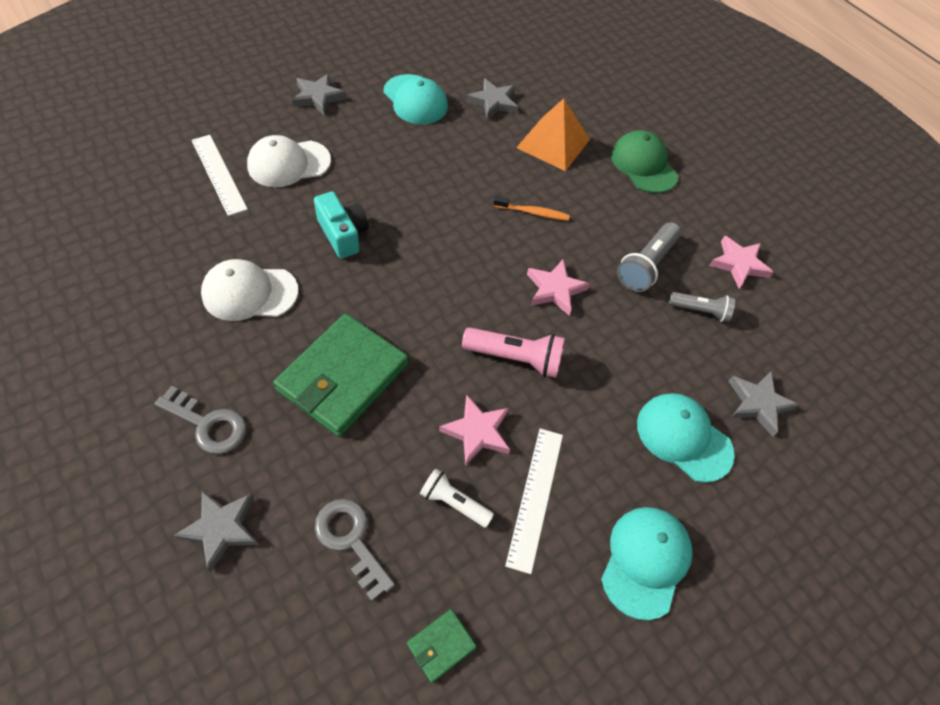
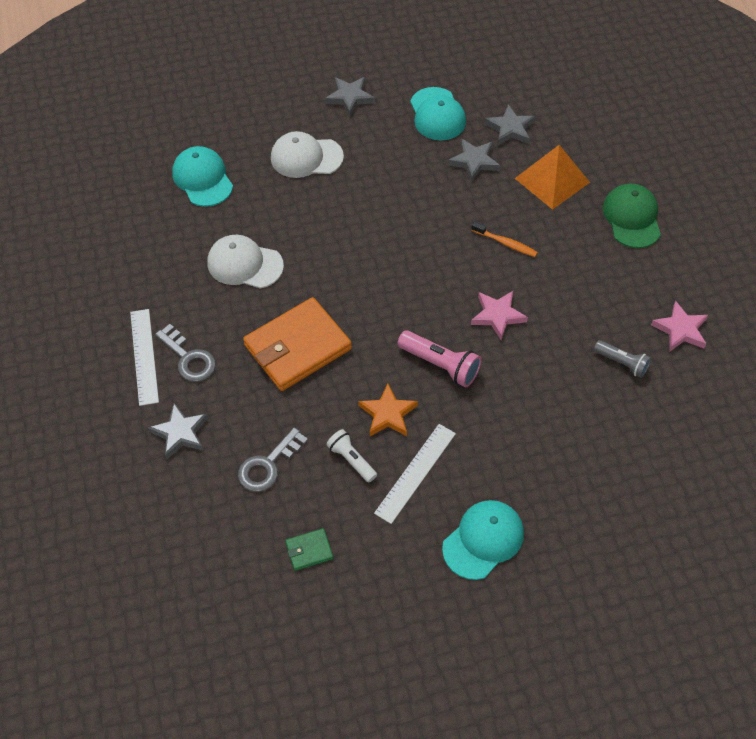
camera: 25 degrees right, 0 degrees up
white ruler [192,135,248,216] -> white ruler moved to [130,309,159,406]
green wallet [273,313,409,437] -> orange wallet [243,297,352,391]
turquoise camera [314,191,369,259] -> none
grey key [315,499,395,601] -> grey key turned 120 degrees counterclockwise [238,427,308,492]
pink star [439,395,510,466] -> orange star [358,384,418,436]
grey flashlight [617,222,681,292] -> none
turquoise cap [637,393,734,483] -> turquoise cap moved to [172,146,233,207]
grey star [728,372,799,437] -> grey star moved to [448,138,500,182]

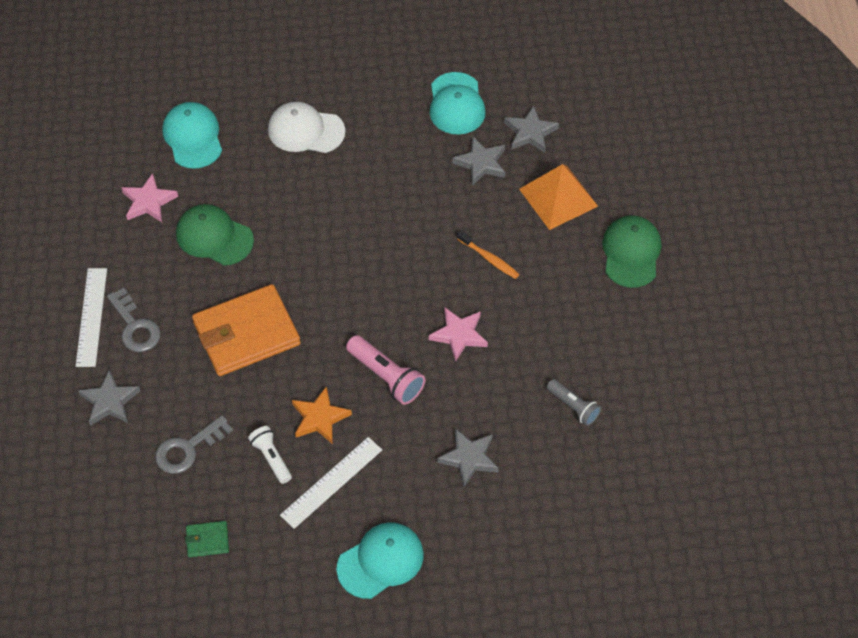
camera: 10 degrees right, 0 degrees up
white cap [208,235,284,289] -> green cap [176,204,254,265]
grey star [325,77,375,116] -> grey star moved to [437,428,499,487]
pink star [651,301,708,351] -> pink star moved to [121,173,178,222]

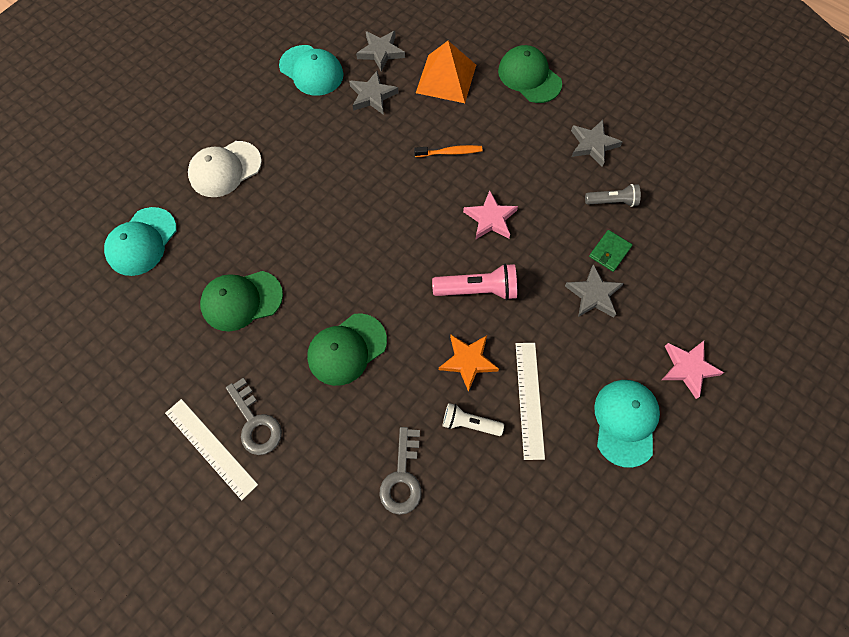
camera: 45 degrees left, 10 degrees up
grey star [78,370,140,426] -> grey star moved to [571,120,623,167]
grey key [107,288,161,352] -> grey key turned 45 degrees clockwise [226,378,282,455]
pink star [121,173,178,222] -> pink star moved to [662,341,724,399]
turquoise cap [162,102,222,169] -> turquoise cap turned 90 degrees counterclockwise [104,207,177,276]
green wallet [185,521,229,557] -> green wallet moved to [589,230,632,272]
orange wallet [192,284,300,376] -> green cap [307,313,387,386]

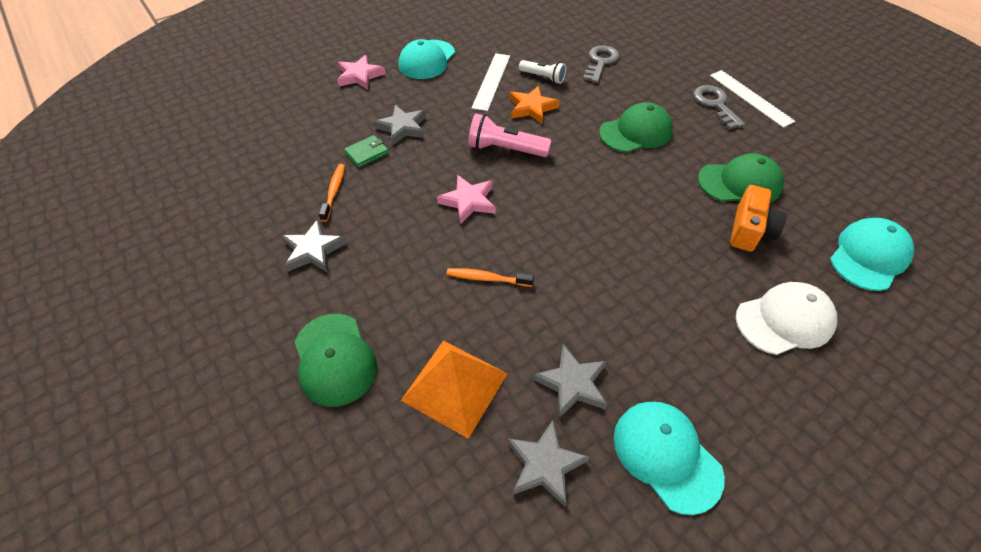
camera: 165 degrees left, 15 degrees down
grey flashlight [585,184,641,207] -> orange toothbrush [319,164,345,222]
none -> orange camera [730,185,786,252]

